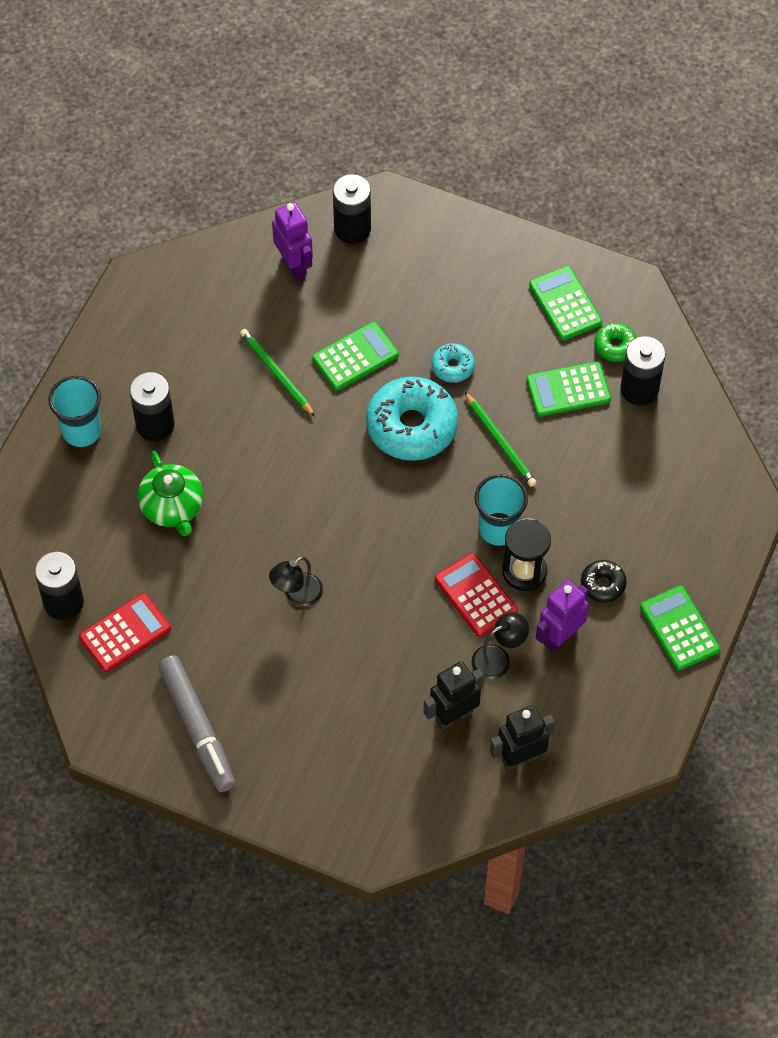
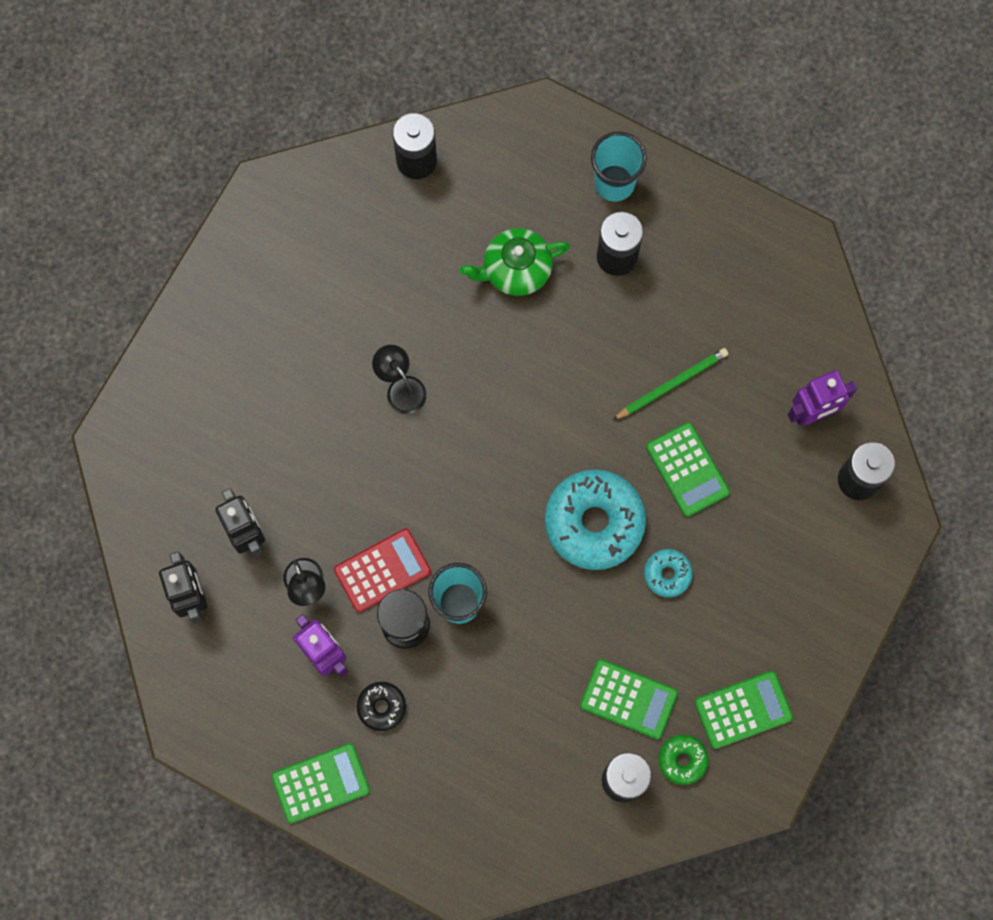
camera: 95 degrees right, 15 degrees up
red calculator [79,593,171,672] -> none
grey marker [158,655,235,792] -> none
green pencil [465,392,537,487] -> none
green calculator [526,361,611,417] -> green calculator turned 120 degrees clockwise [580,659,678,739]

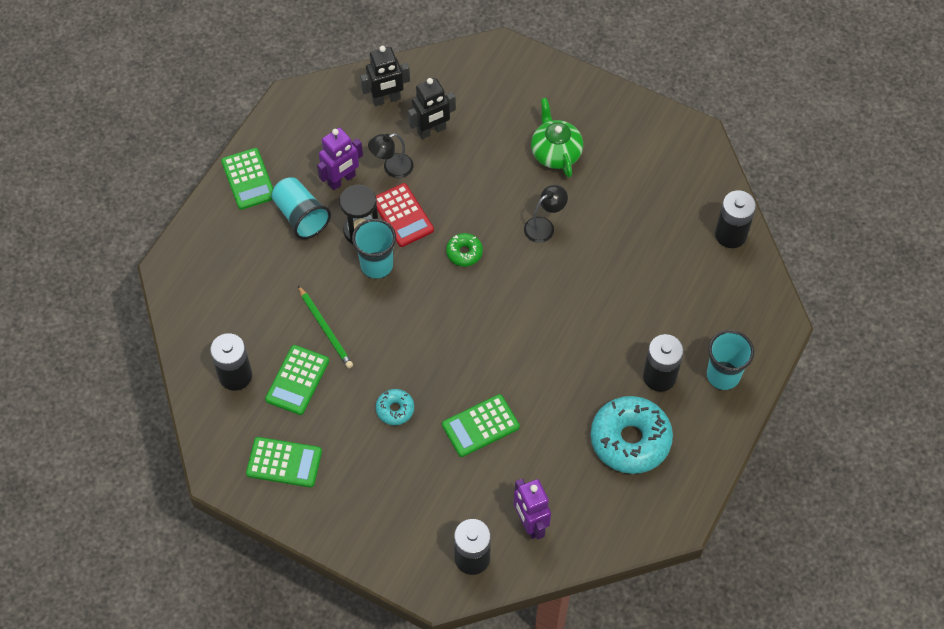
camera: 90 degrees right, 15 degrees down
black donut [357,682,406,731] -> turquoise cup [271,177,331,239]
green teapot [460,228,570,296] -> green teapot moved to [531,98,583,177]
turquoise donut [545,469,646,570] -> turquoise donut moved to [591,396,673,474]
green pencil [613,348,728,420] -> green pencil moved to [298,286,353,368]
green donut [659,735,708,785] -> green donut moved to [446,233,483,266]
green calculator [695,671,793,749] -> green calculator turned 60 degrees counterclockwise [246,437,322,487]

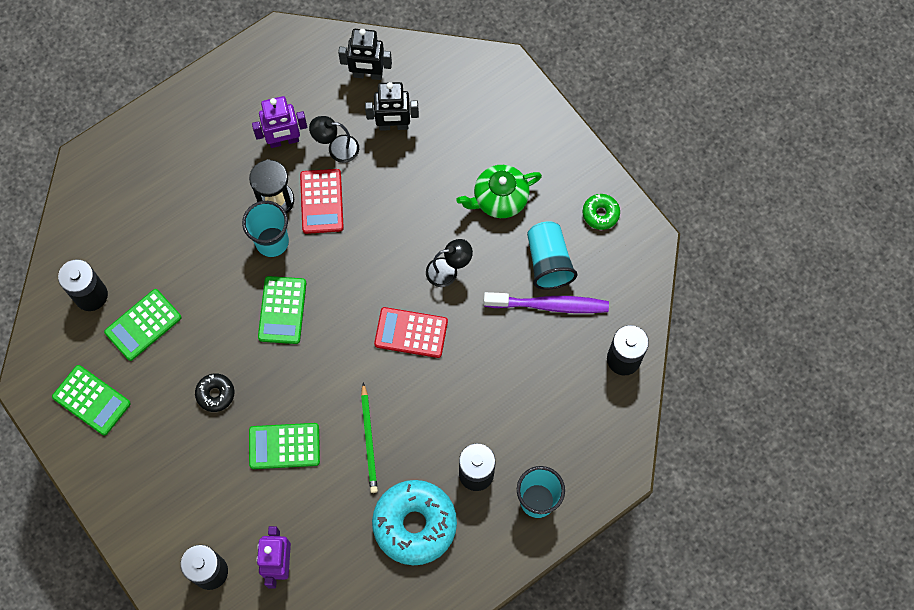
camera: 25 degrees right, 10 degrees up
green calculator [221,148,273,210] -> green calculator moved to [258,276,306,344]
turquoise cup [271,177,331,239] -> turquoise cup moved to [527,221,577,290]
green pencil [298,286,353,368] -> green pencil moved to [361,382,378,493]
turquoise donut [376,389,414,425] -> black donut [195,373,235,412]
green donut [446,233,483,266] -> green donut moved to [582,194,620,230]
green teapot [531,98,583,177] -> green teapot turned 120 degrees counterclockwise [456,165,542,218]
none -> red calculator [374,307,448,358]
none -> purple toothbrush [484,292,609,313]

